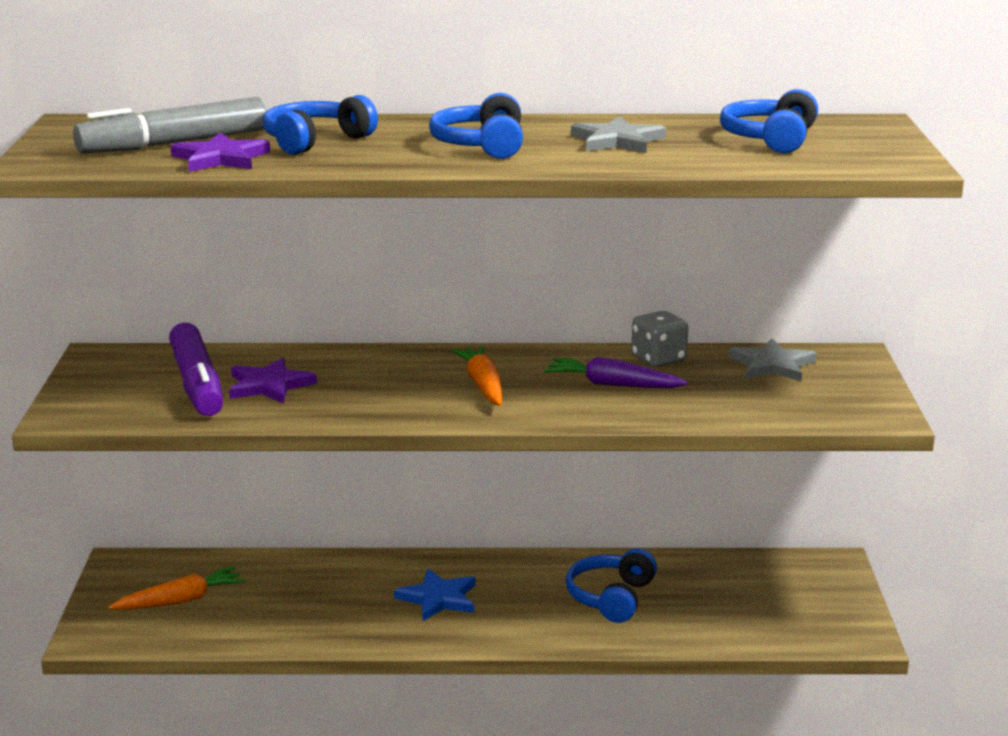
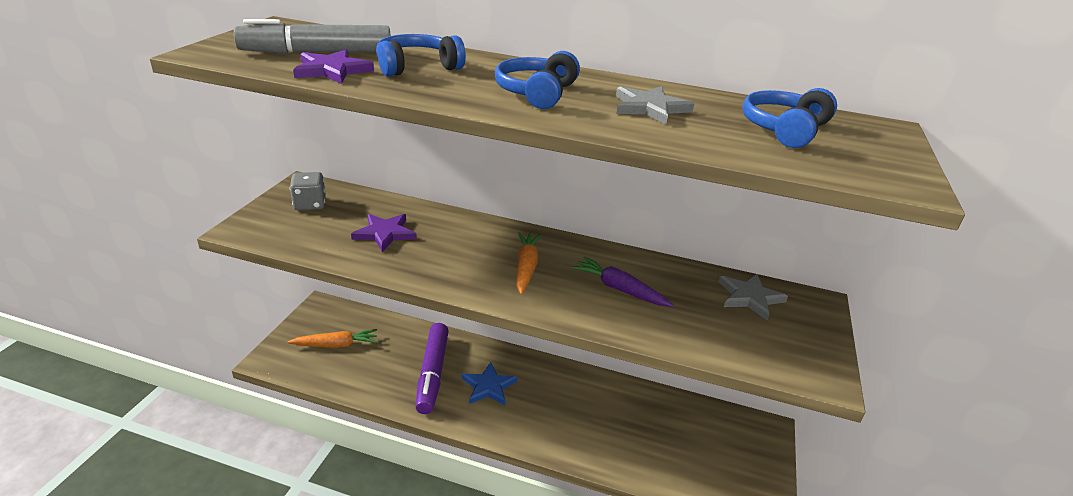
camera: 15 degrees right, 10 degrees up
purple marker [169,322,223,416] -> purple marker moved to [415,323,449,414]
blue headphones [566,548,657,623] -> none
grey dice [631,311,688,367] -> grey dice moved to [290,172,326,210]

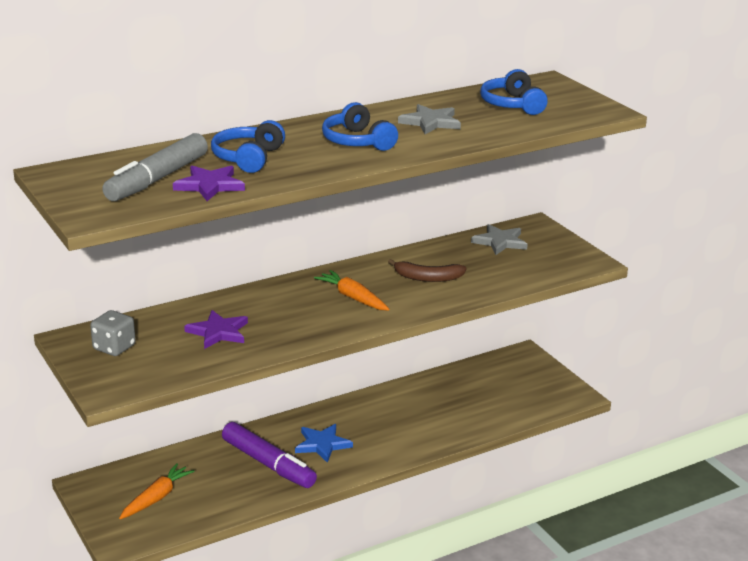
camera: 45 degrees left, 5 degrees down
purple carrot [571,256,673,307] -> brown banana [388,259,466,282]

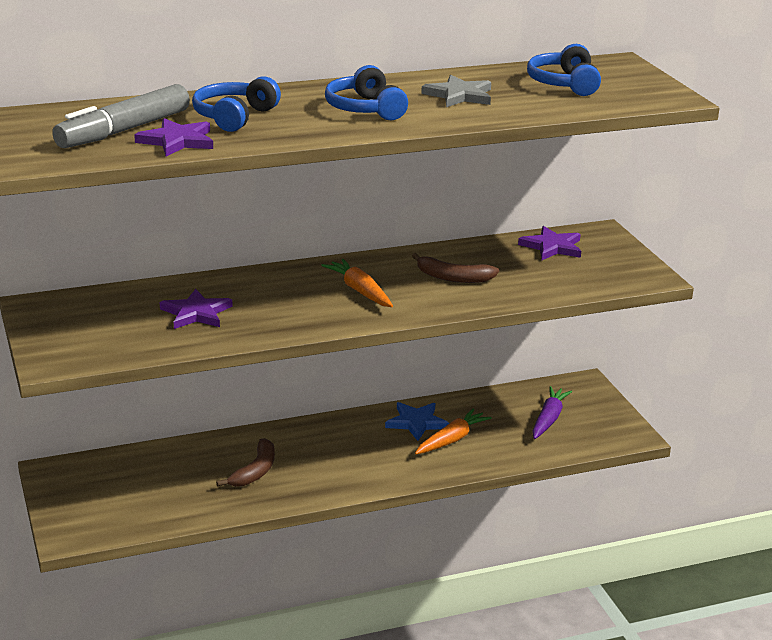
camera: 10 degrees right, 0 degrees up
grey dice [90,310,136,356] -> none
orange carrot [119,463,195,519] -> orange carrot moved to [415,409,492,454]
purple marker [222,422,317,488] -> brown banana [216,438,275,487]
blue star [295,424,353,463] -> blue star moved to [385,402,449,441]
grey star [471,224,528,255] -> purple star [518,226,581,260]
none -> purple carrot [532,386,572,439]

